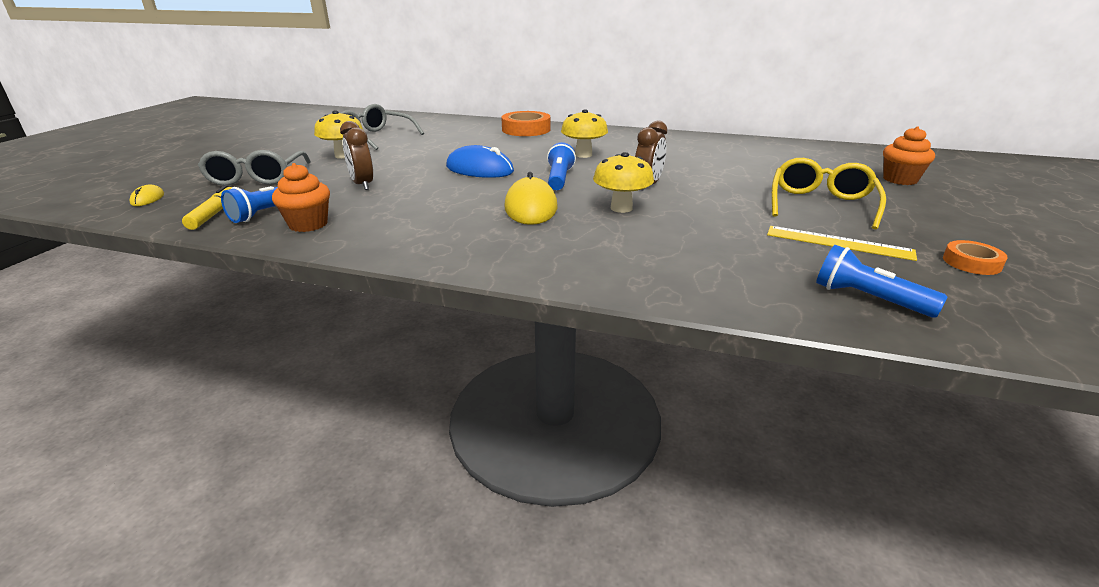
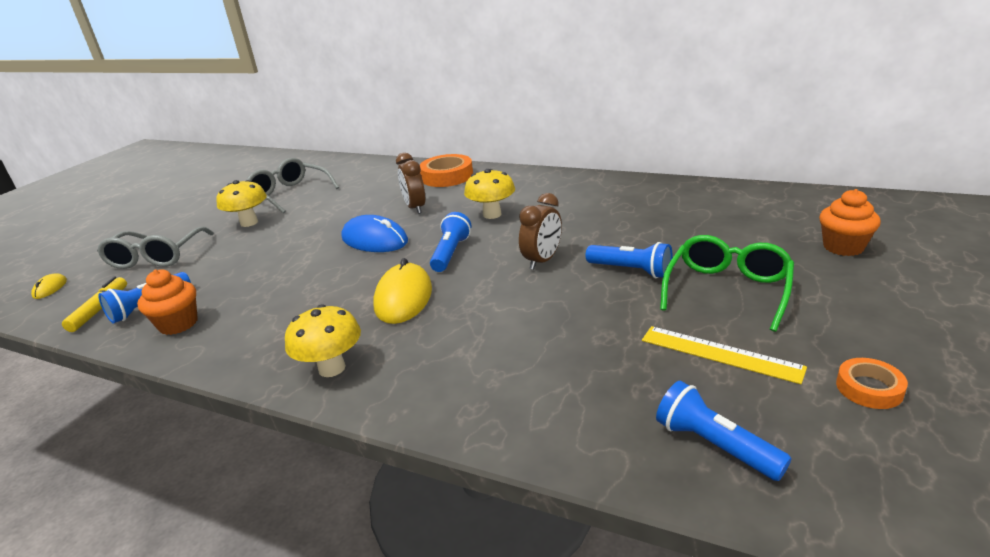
camera: 10 degrees right, 0 degrees up
brown clock [340,121,373,190] -> brown clock moved to [396,152,425,214]
yellow mushroom [593,152,654,213] -> yellow mushroom moved to [285,304,361,377]
yellow glasses [772,158,886,229] -> green glasses [660,235,794,332]
none -> blue flashlight [585,242,673,278]

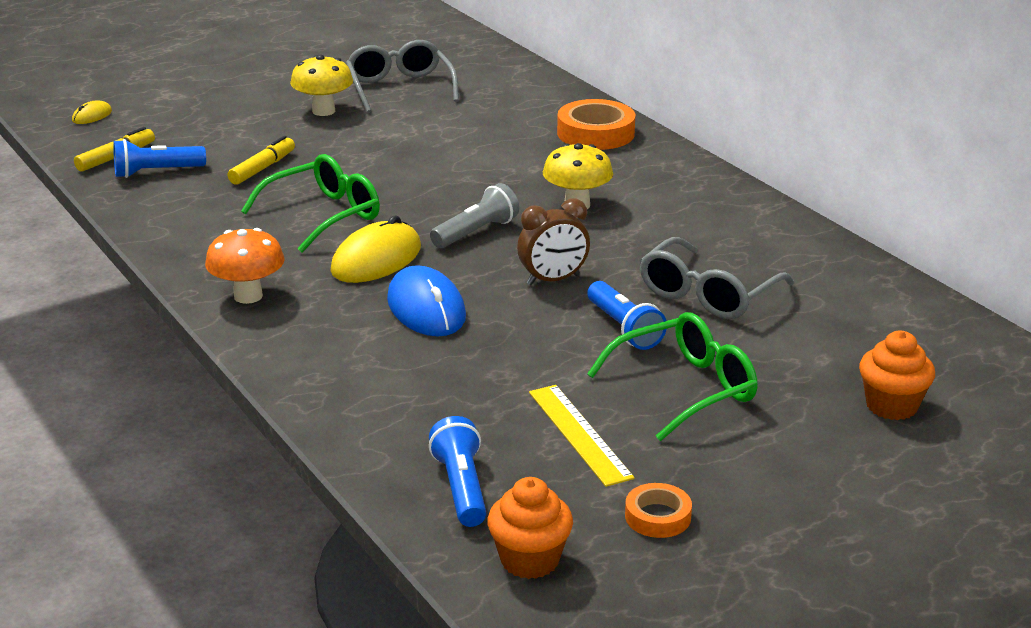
camera: 30 degrees right, 0 degrees up
grey glasses [97,227,214,269] -> grey glasses moved to [640,237,794,319]
orange cupcake [137,269,198,335] -> orange cupcake moved to [487,477,573,579]
yellow mushroom [285,304,361,377] -> orange mushroom [205,228,285,304]
blue mouse [342,215,408,252] -> blue mouse moved to [387,265,466,336]
brown clock [396,152,425,214] -> none
blue flashlight [430,212,471,272] -> grey flashlight [430,183,519,248]
none -> yellow marker [227,136,295,185]
none -> green glasses [241,154,380,253]

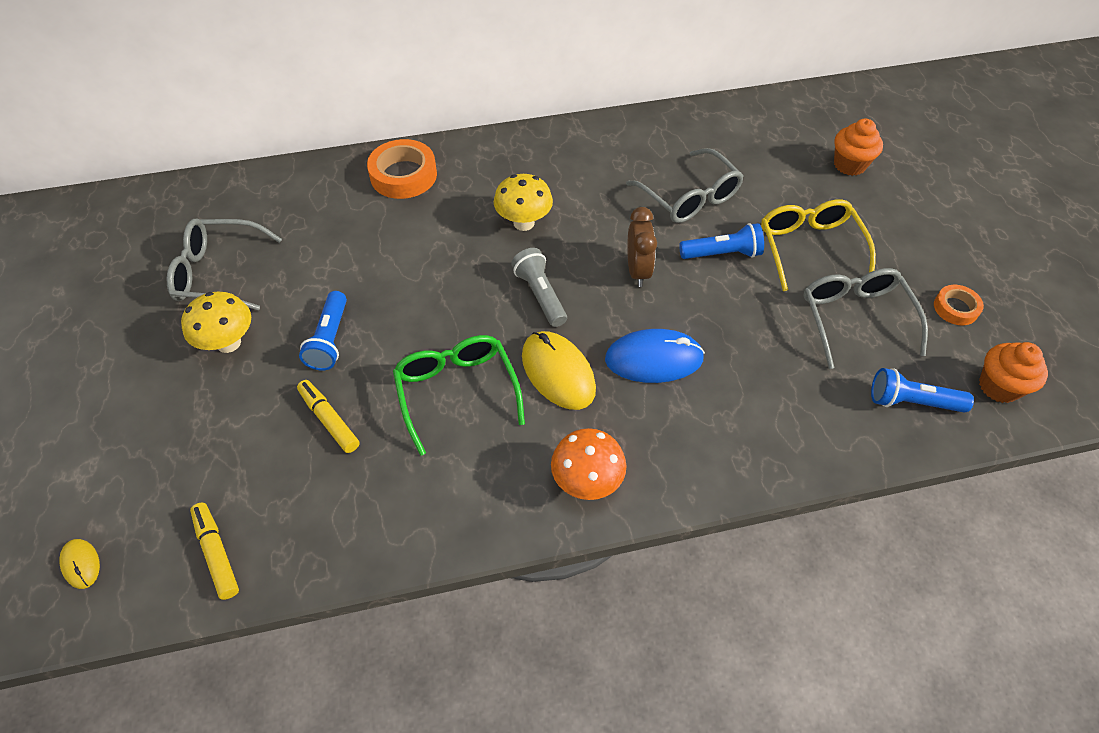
camera: 70 degrees left, 25 degrees up
blue flashlight [113,139,206,178] -> blue flashlight moved to [299,291,347,371]
yellow ruler [529,385,635,487] -> grey glasses [804,268,928,369]
green glasses [587,312,758,441] -> yellow glasses [761,200,876,291]

